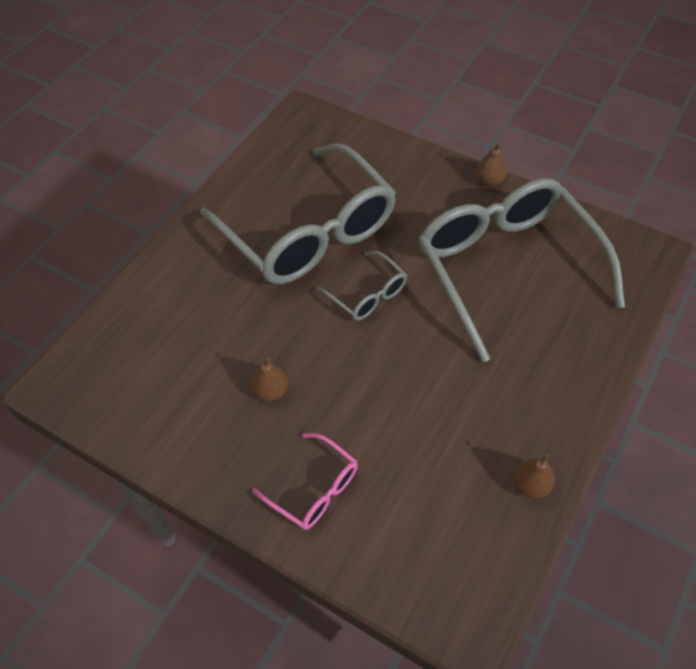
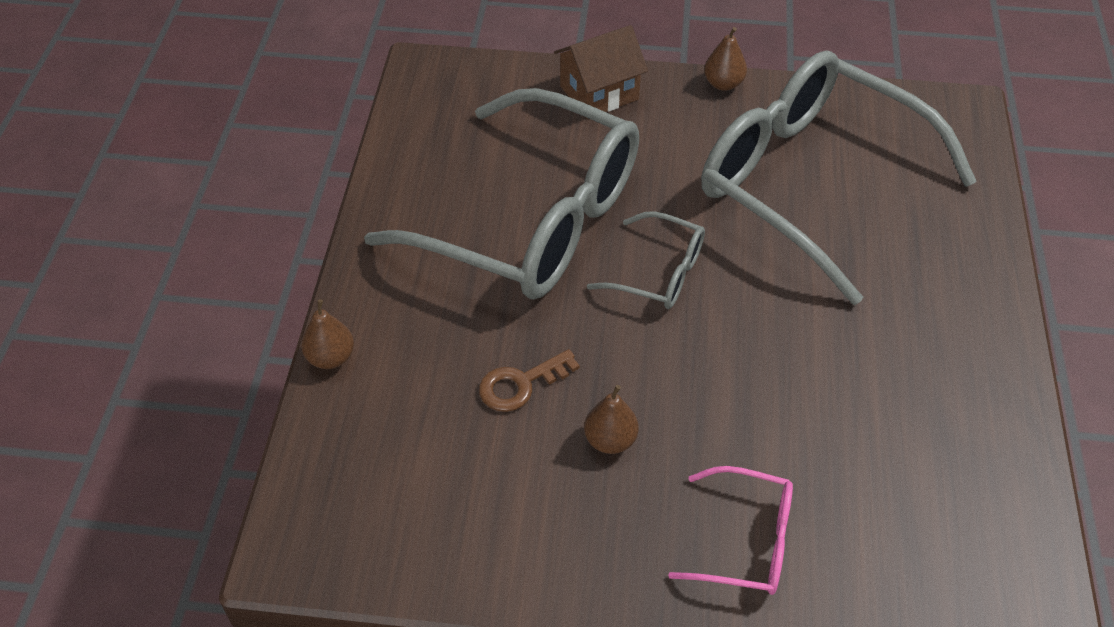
camera: 25 degrees left, 5 degrees down
brown pear [514,454,555,498] -> brown pear moved to [301,299,354,369]
none -> brown key [479,349,580,412]
none -> brown house [554,25,648,119]

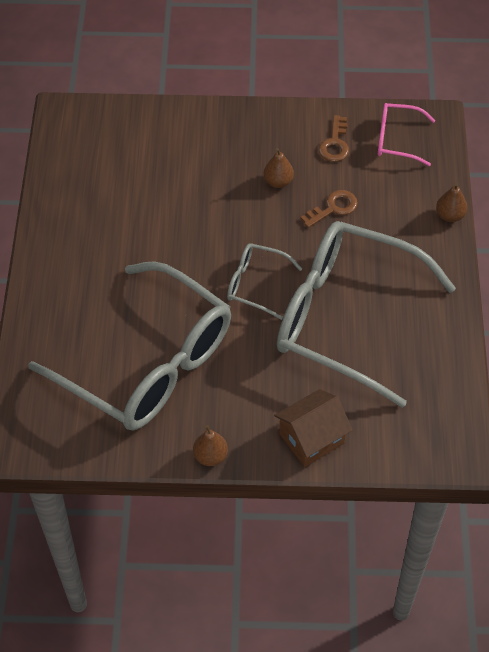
camera: 175 degrees right, 5 degrees up
pink glasses [668,466,793,595] -> pink glasses moved to [378,103,435,166]
none -> brown key [319,115,349,162]

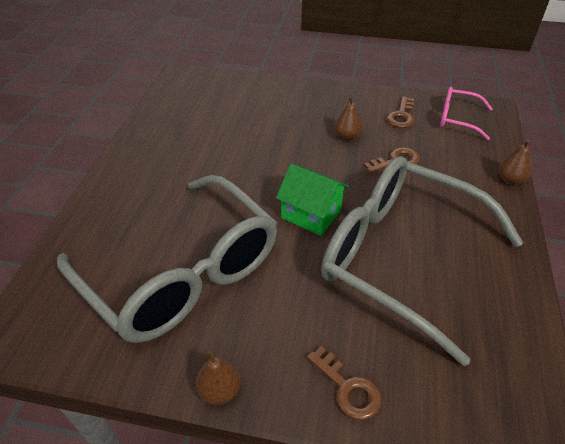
camera: 10 degrees right, 10 degrees down
grey glasses [227,243,302,320] -> green house [276,164,349,236]
brown house [274,389,353,467] -> brown key [307,346,382,420]

